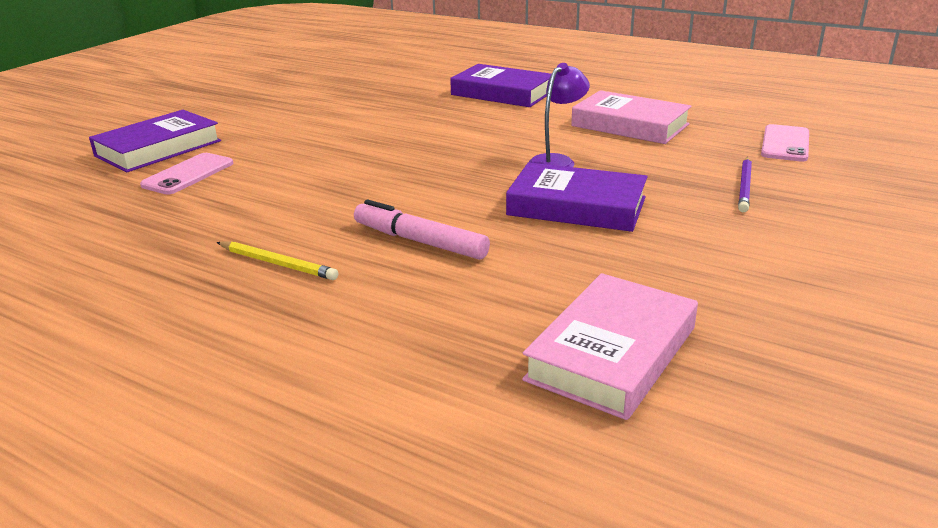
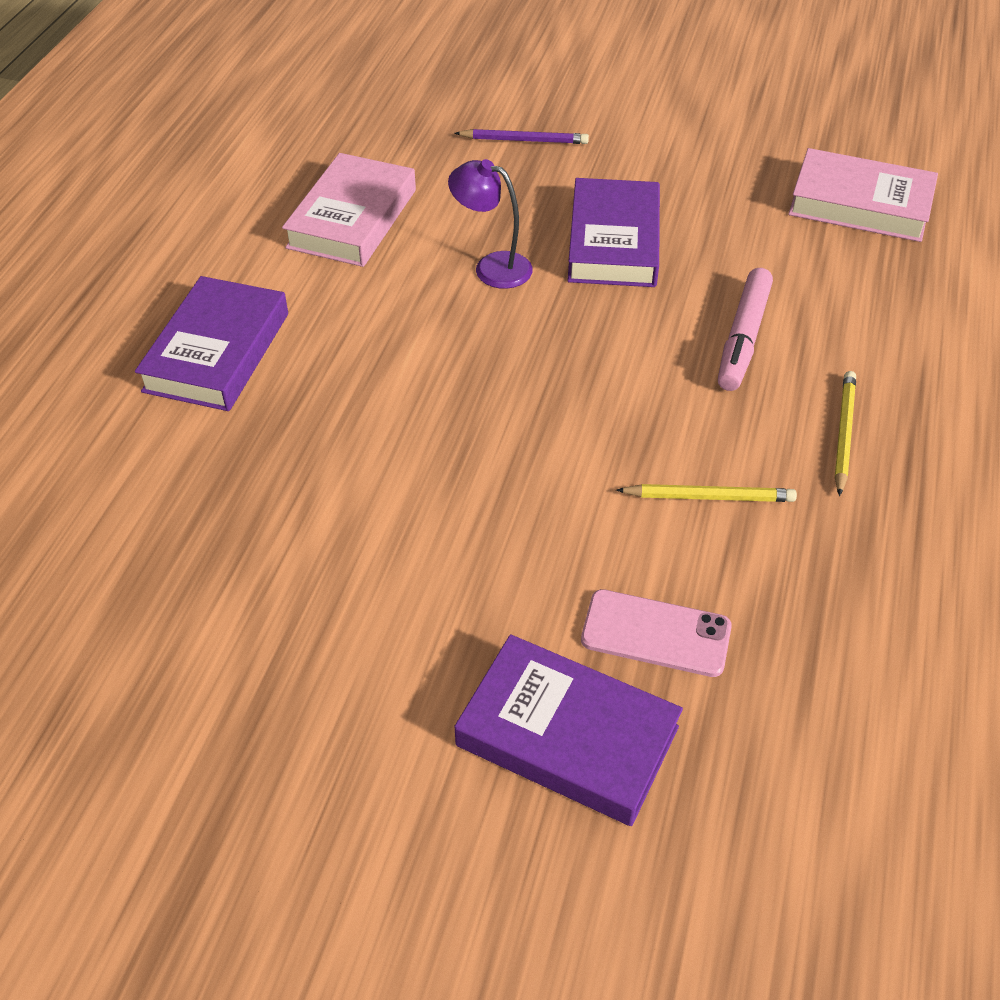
camera: 105 degrees left, 20 degrees up
pink phone [761,124,809,162] -> none
none -> yellow pencil [616,484,797,502]

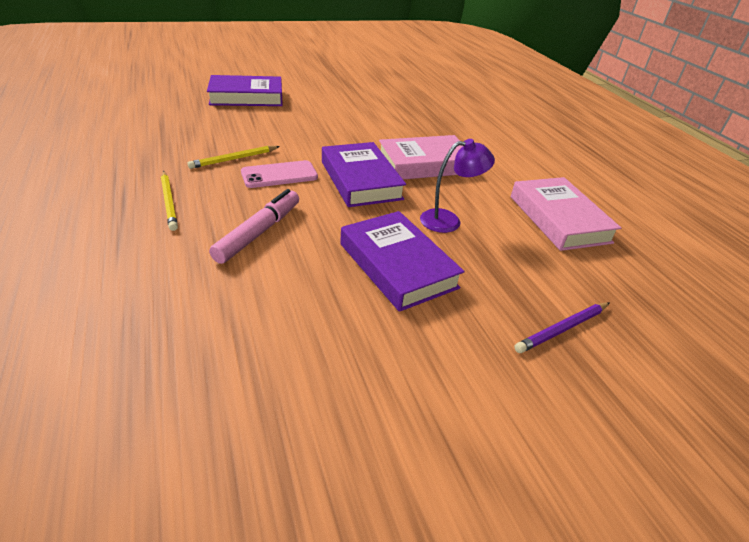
camera: 140 degrees right, 10 degrees down
purple book [135,276,288,411] -> purple book moved to [322,142,406,207]
pink phone [581,589,732,677] -> pink phone moved to [241,160,318,188]
pink marker [718,268,773,391] -> pink marker turned 45 degrees clockwise [209,189,299,264]
pink book [788,148,938,242] -> pink book moved to [379,135,463,180]

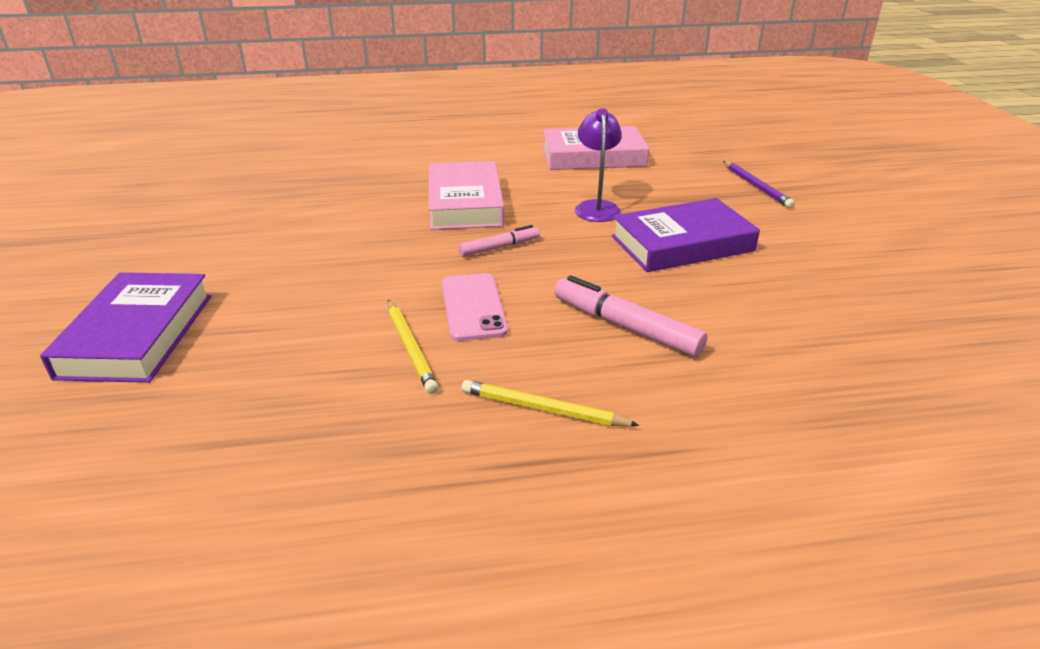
camera: 75 degrees left, 5 degrees down
yellow pencil [161,171,178,231] -> yellow pencil turned 150 degrees counterclockwise [462,380,639,426]
purple book [322,142,406,207] -> pink marker [458,225,540,257]

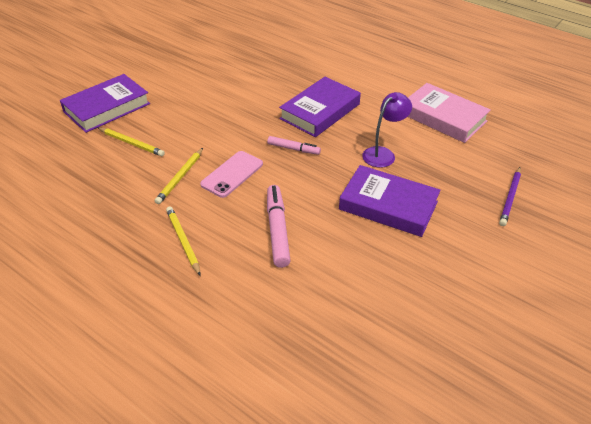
camera: 45 degrees right, 10 degrees up
pink book [428,161,504,230] -> purple book [279,77,361,137]
none -> yellow pencil [97,127,165,156]

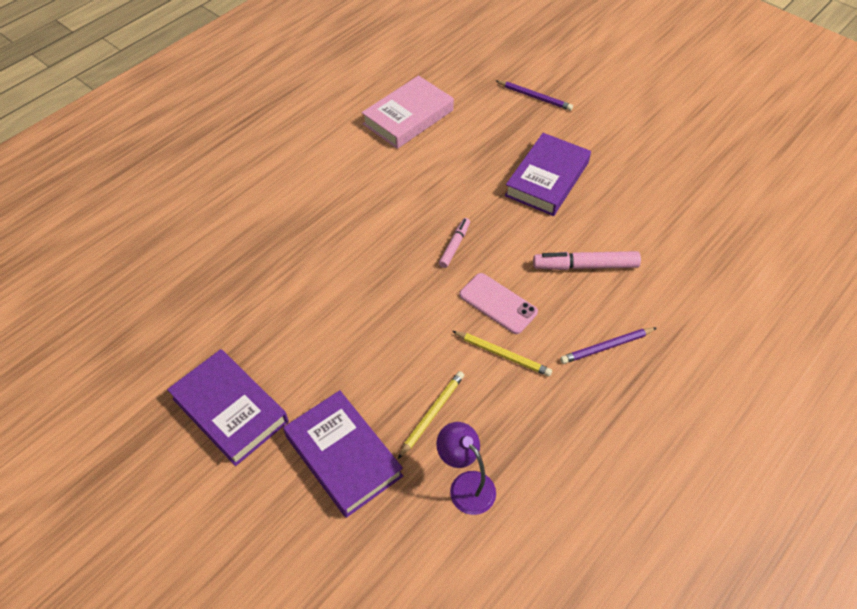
camera: 85 degrees left, 10 degrees up
yellow pencil [166,206,201,276] -> purple pencil [560,328,657,364]
purple book [279,77,361,137] -> purple book moved to [167,349,289,466]
purple lamp [362,92,412,168] -> purple lamp moved to [436,422,496,515]

